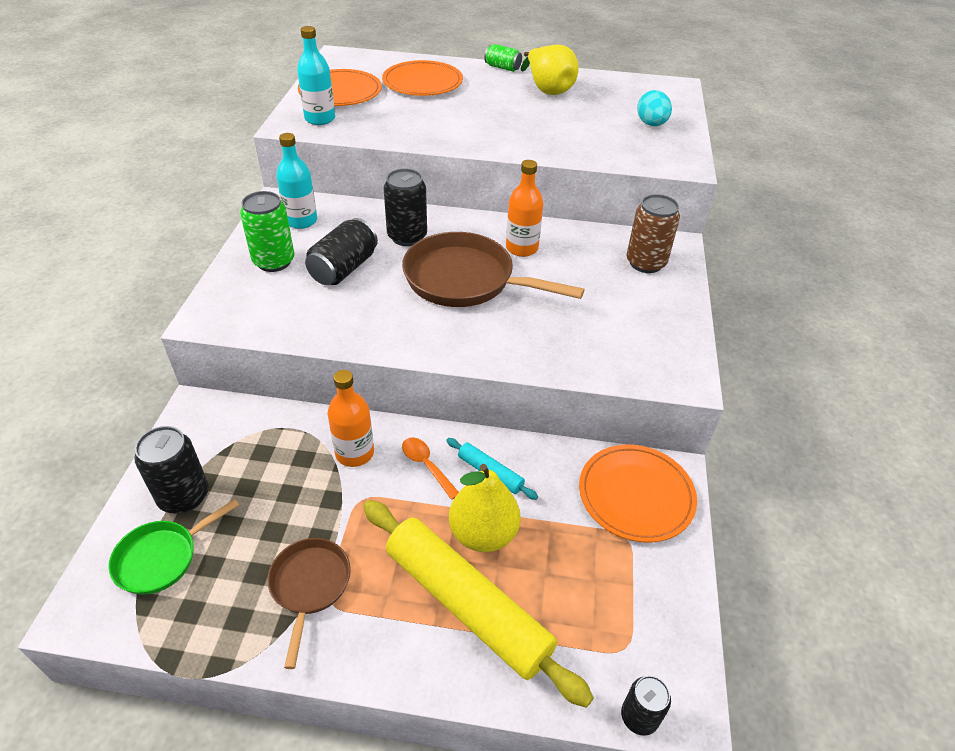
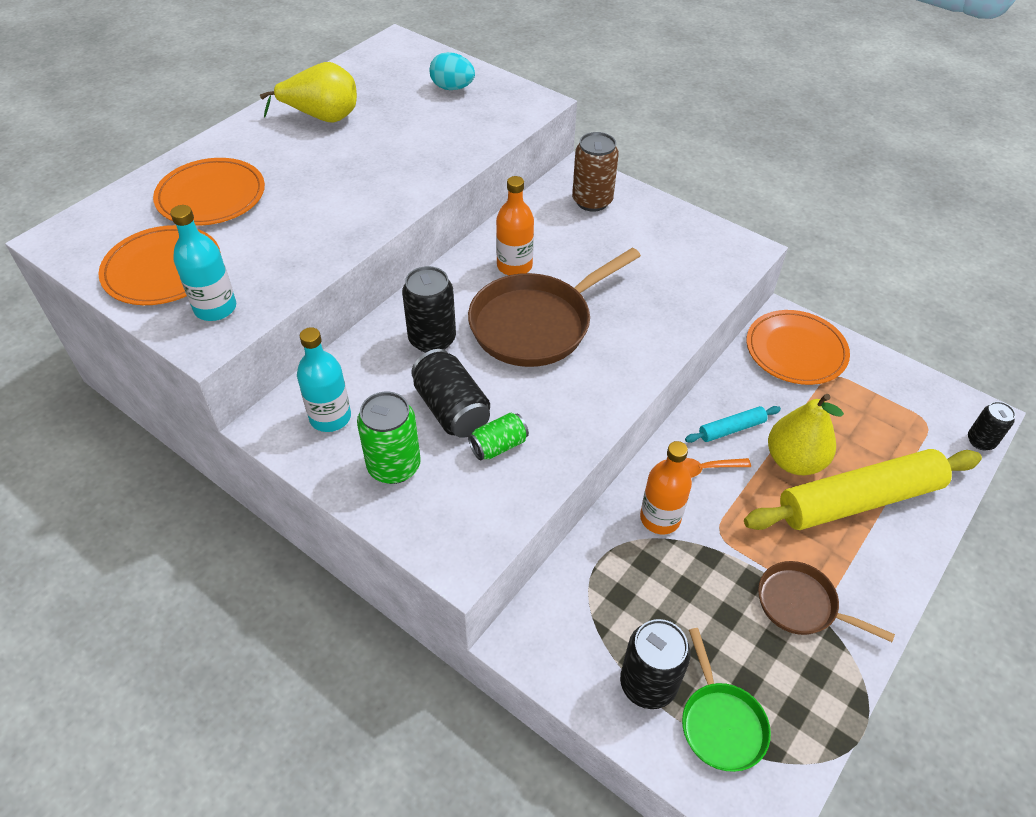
camera: 60 degrees left, 5 degrees up
green can [484,44,522,72] -> green can moved to [468,413,529,461]

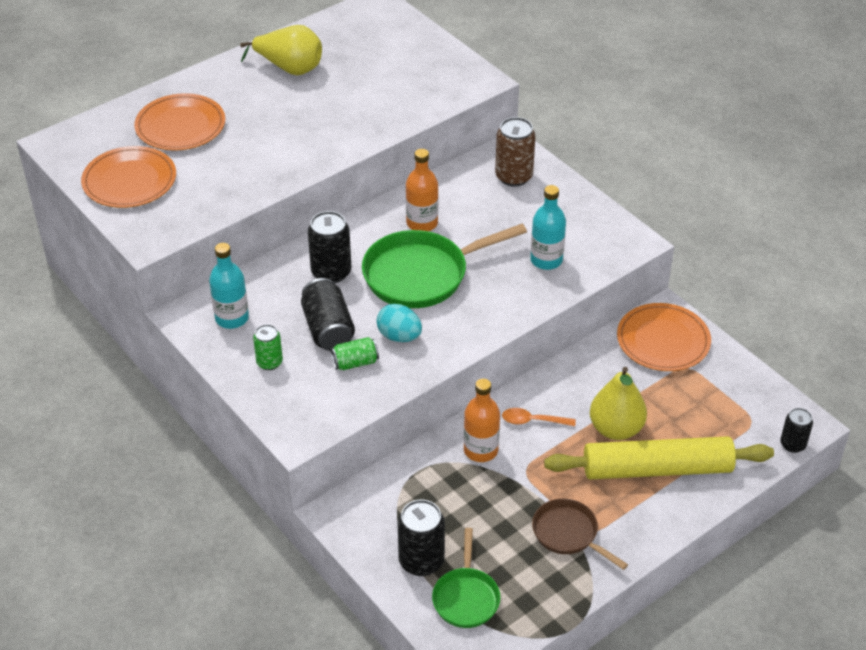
camera: 15 degrees right, 5 degrees down
turquoise bottle [170,205,236,321] -> turquoise bottle moved to [530,185,566,270]
green can [357,392,421,484] -> green can [253,324,283,370], size x0.62
turquoise egg [430,52,475,90] -> turquoise egg moved to [377,304,422,342]
brown pan [468,248,641,367] -> green pan [362,224,527,308]
turquoise rolling pin [685,406,781,443] -> none

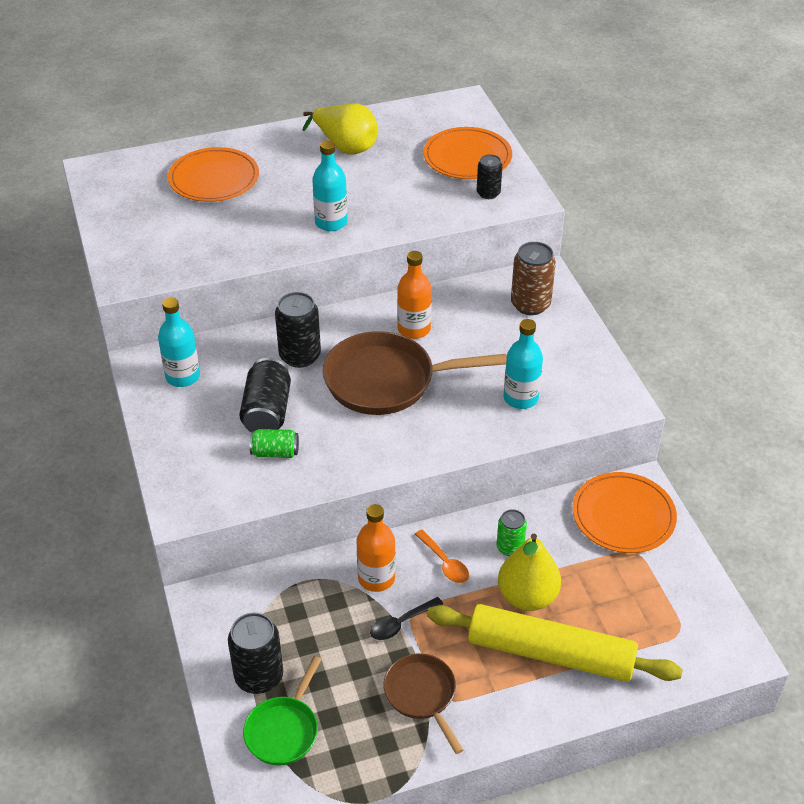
camera: 20 degrees right, 0 degrees up
orange plate [81,146,176,208] -> orange plate moved to [423,127,512,179]
green can [253,324,283,370] -> green can moved to [496,509,527,556]
green pan [362,224,527,308] -> brown pan [323,331,507,415]
turquoise egg [377,304,422,342] -> none
orange spoon [502,408,576,426] -> orange spoon turned 150 degrees counterclockwise [415,530,469,583]
black can [780,408,813,453] -> black can moved to [477,154,503,199]
none -> turquoise bottle [312,140,348,231]
none -> black spoon [370,597,443,640]

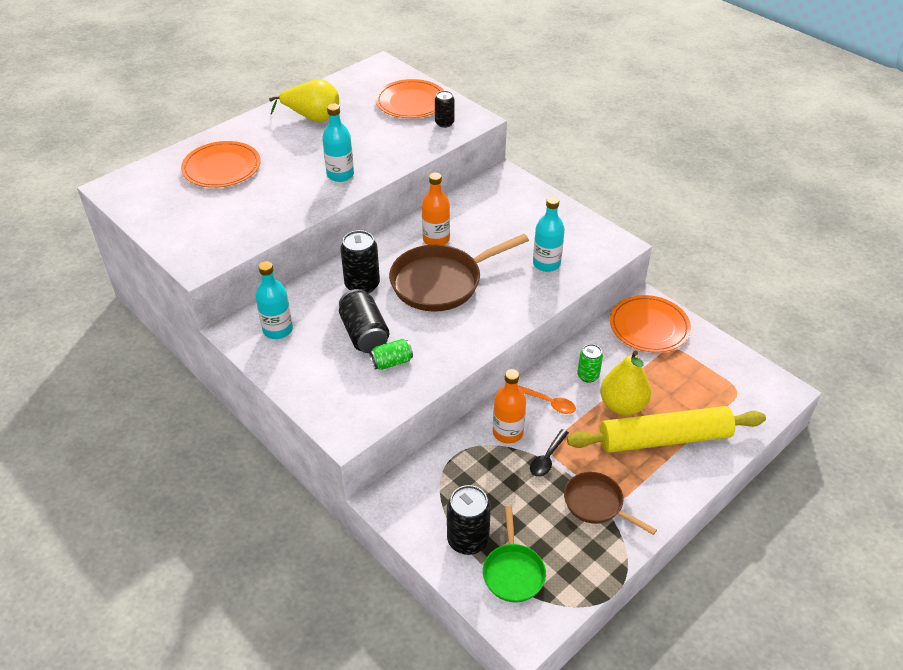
camera: 25 degrees left, 0 degrees up
brown can [511,242,556,315] -> none

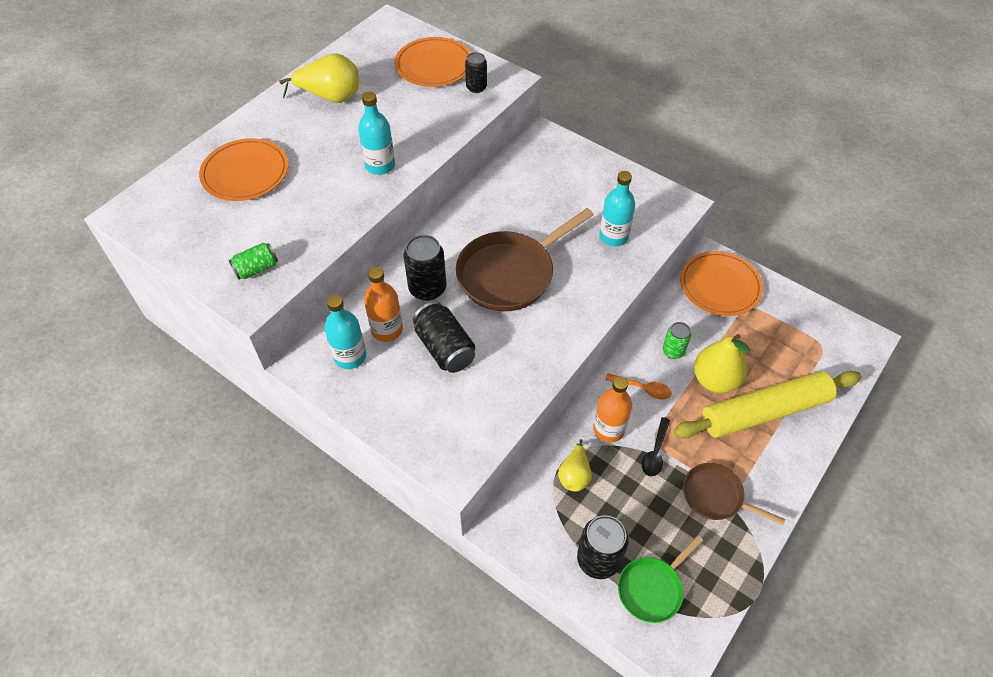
camera: 10 degrees left, 10 degrees up
green can [369,339,413,370] -> green can moved to [229,243,278,280]
orange bottle [422,173,450,245] -> orange bottle moved to [364,267,403,342]
green pan [483,506,546,603] -> green pan turned 60 degrees clockwise [618,535,704,623]
none -> yellow pear [558,439,592,492]

